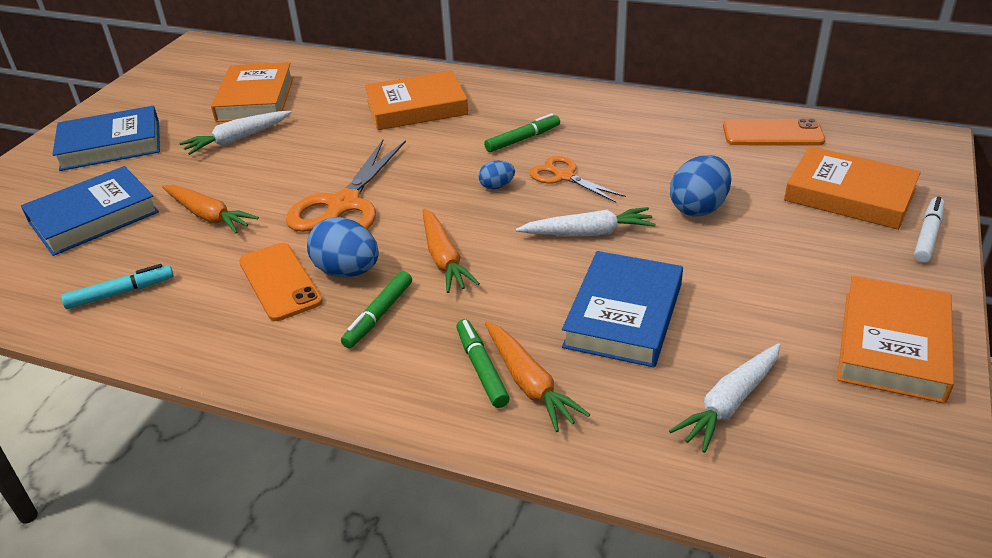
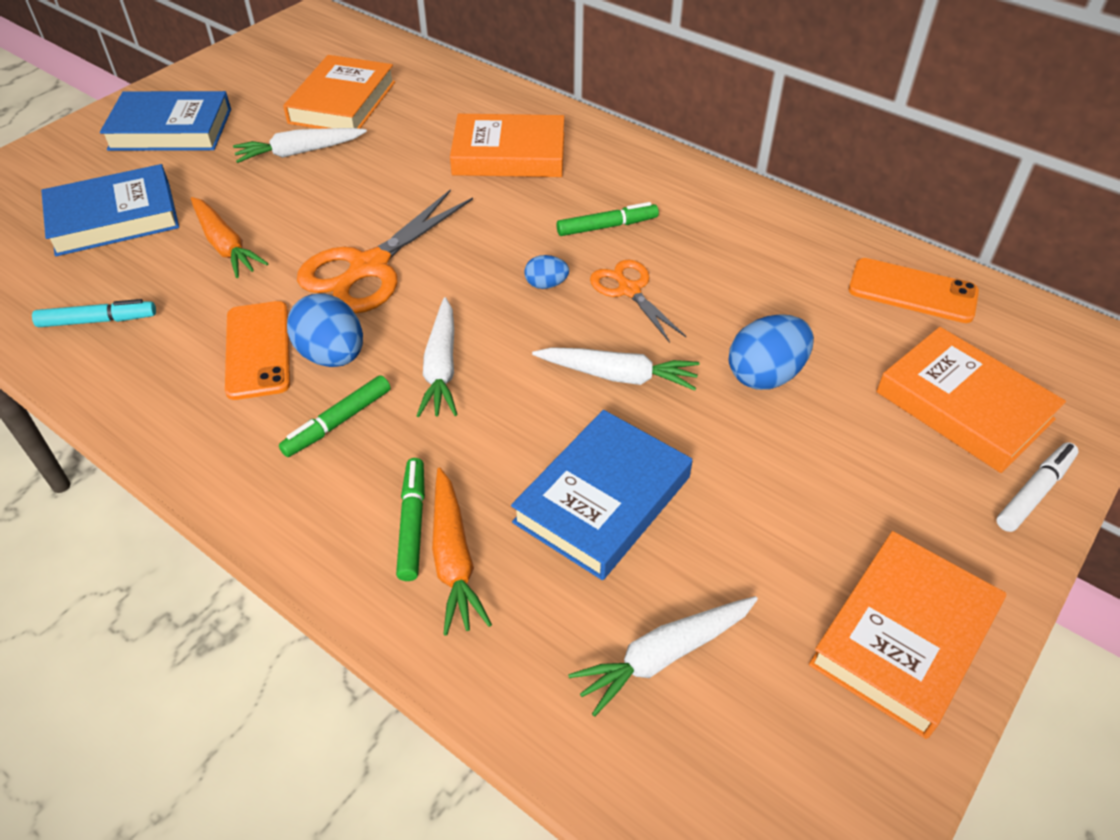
camera: 15 degrees right, 10 degrees up
orange carrot [423,209,480,293] -> white carrot [416,297,457,417]

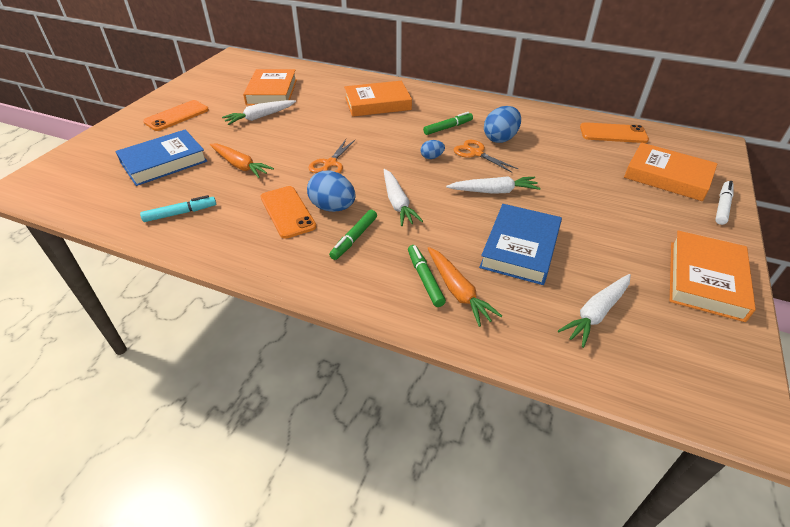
camera: 15 degrees left, 5 degrees down
blue book [100,91,231,151] -> orange phone [143,100,209,131]
orange scissors [297,189,473,313] -> orange scissors [308,139,355,174], size x0.58
blue egg [729,314,814,390] -> blue egg moved to [484,106,521,143]

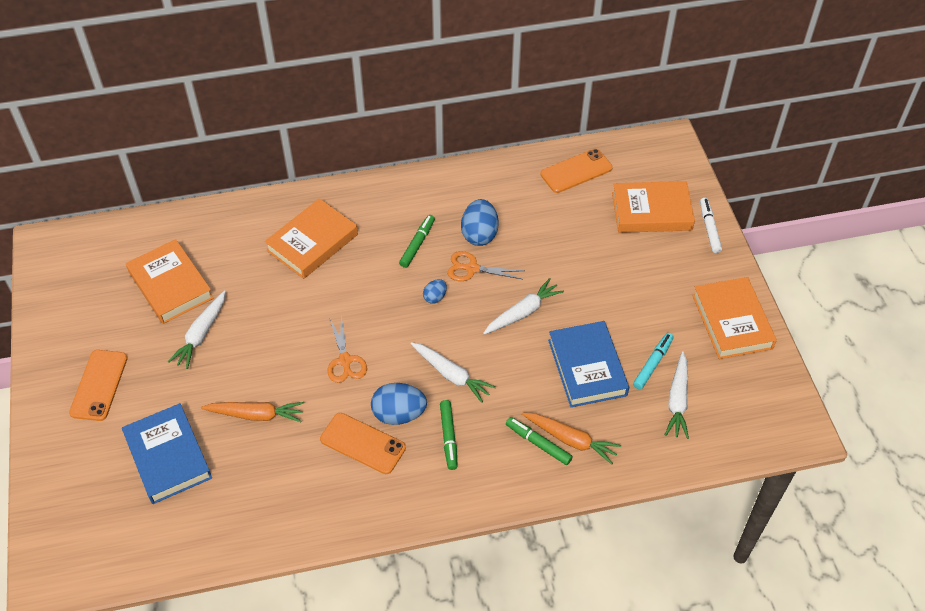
camera: 35 degrees left, 10 degrees up
blue book [116,129,207,186] -> blue book turned 45 degrees counterclockwise [122,403,212,504]
turquoise marker [140,195,216,222] -> turquoise marker moved to [633,333,674,390]

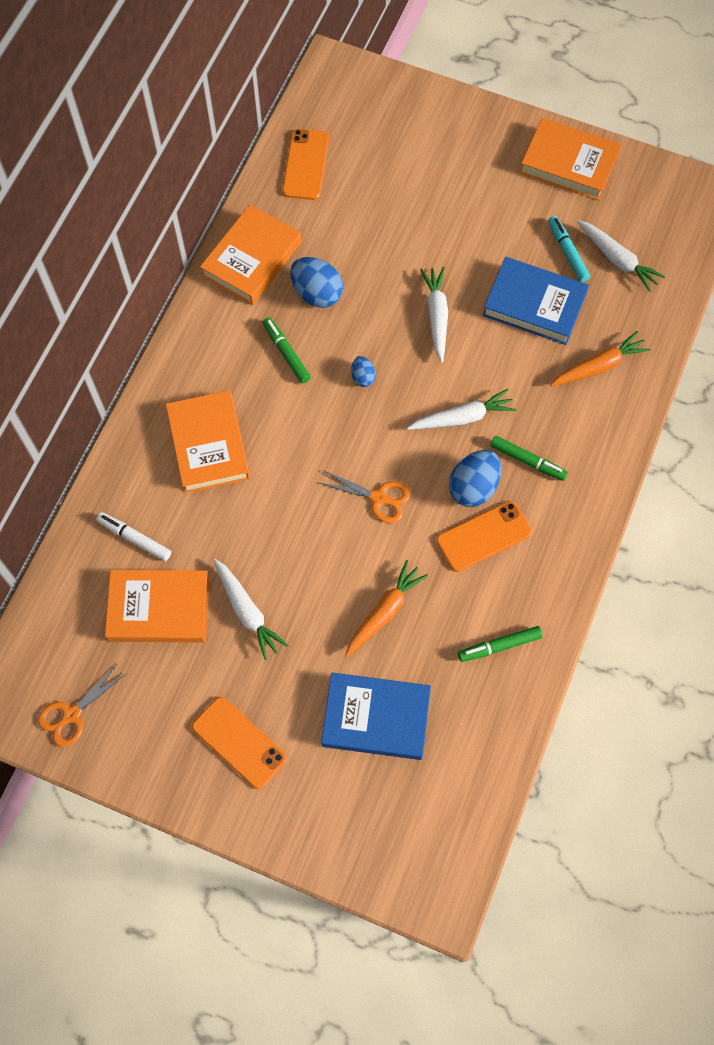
camera: 55 degrees left, 15 degrees up
orange scissors [447,251,524,281] -> orange scissors moved to [38,663,127,748]
green marker [506,417,573,465] -> green marker moved to [458,626,543,662]
orange book [612,181,695,233] -> orange book moved to [200,205,302,305]
white marker [700,198,722,253] -> white marker moved to [96,512,171,561]

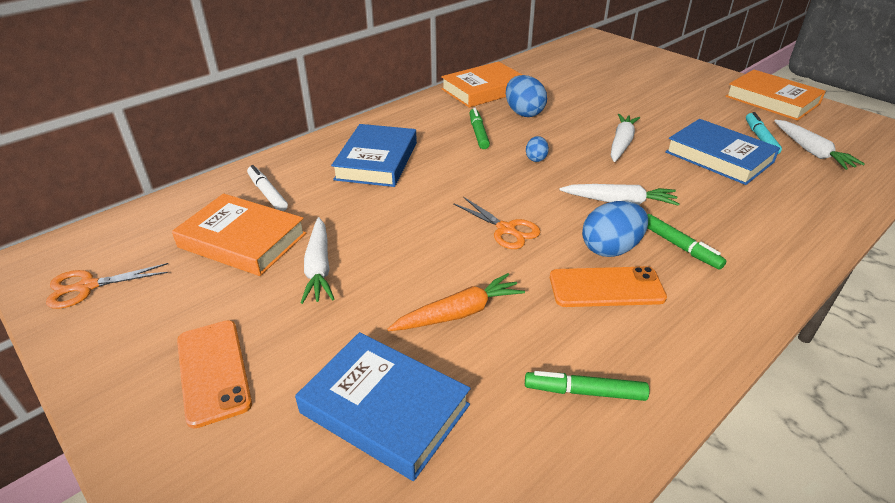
camera: 25 degrees right, 30 degrees down
orange book [166,390,250,493] -> blue book [331,124,417,187]
orange phone [282,129,329,200] -> none
orange carrot [550,331,651,387] -> none

